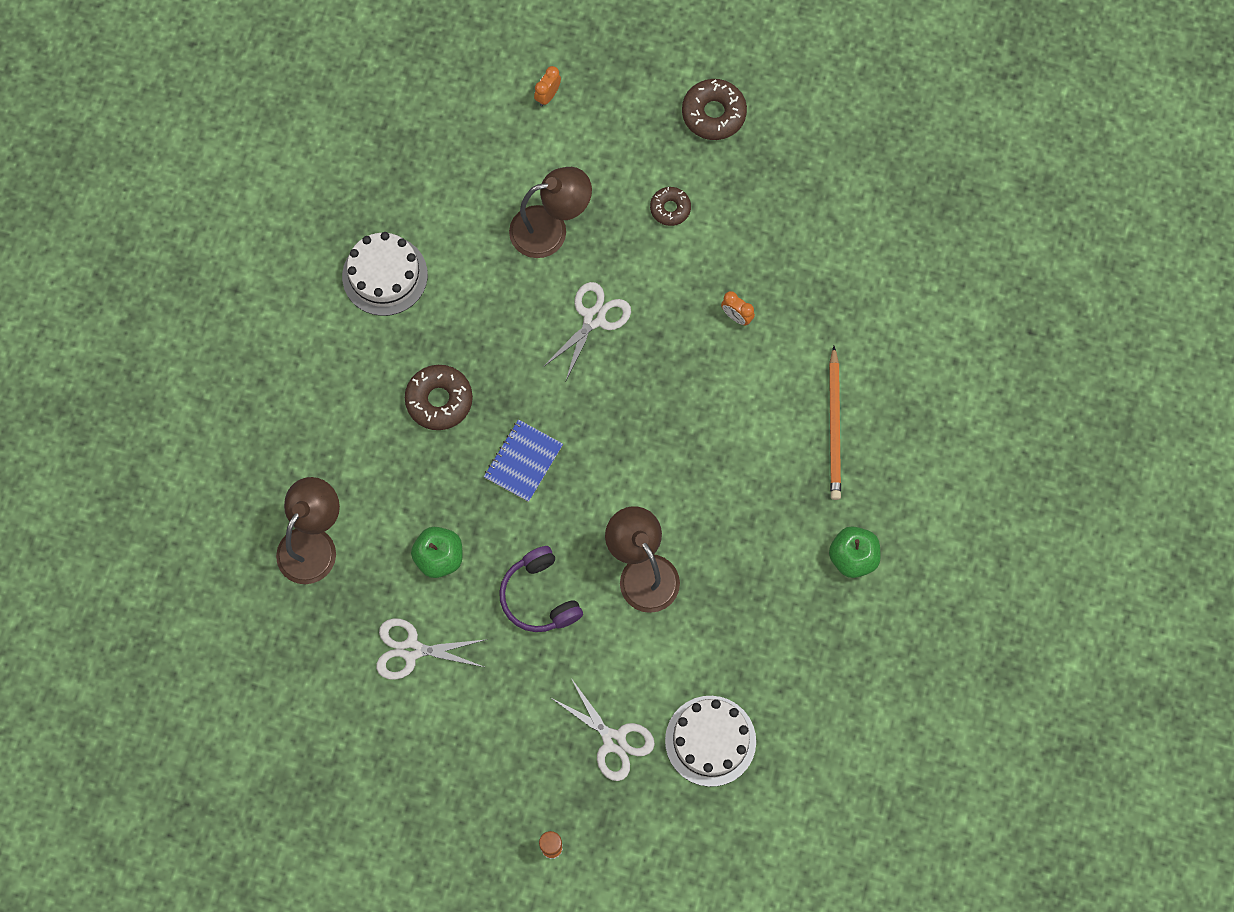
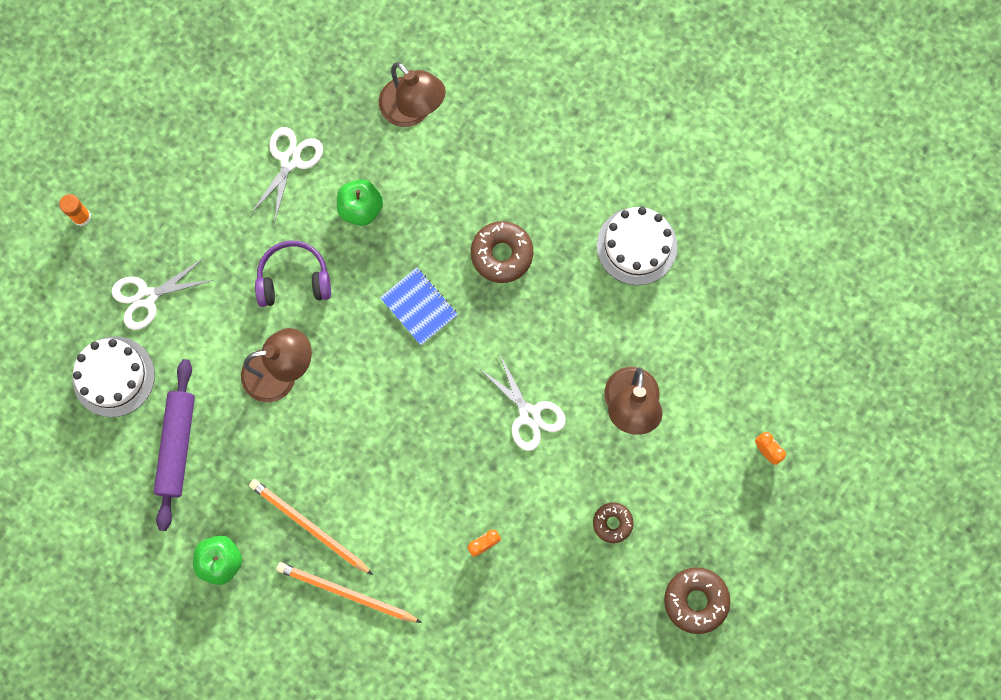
camera: 110 degrees right, 5 degrees up
none -> purple rolling pin [154,359,195,531]
none -> orange pencil [249,479,373,575]

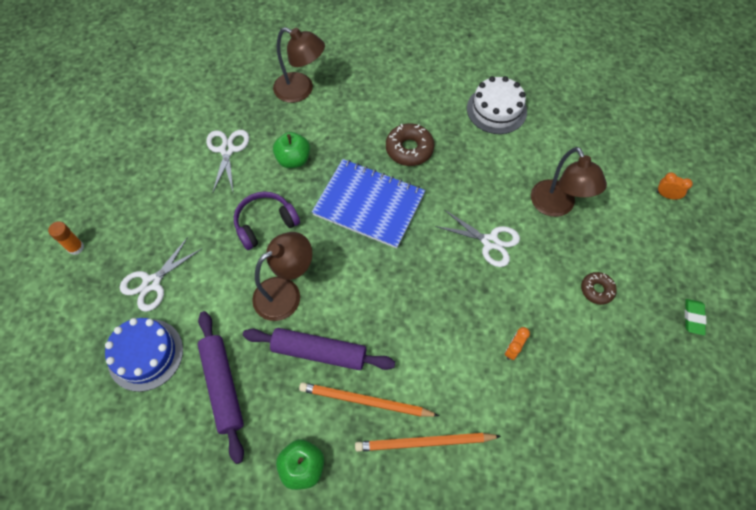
camera: 25 degrees left, 15 degrees down
white cake [73,336,155,417] -> blue cake [105,318,183,392]
blue notebook [380,268,458,345] -> blue notebook [312,159,425,249], size x1.79
brown donut [664,567,731,634] -> green eraser [685,299,706,335]
none -> purple rolling pin [243,328,395,370]

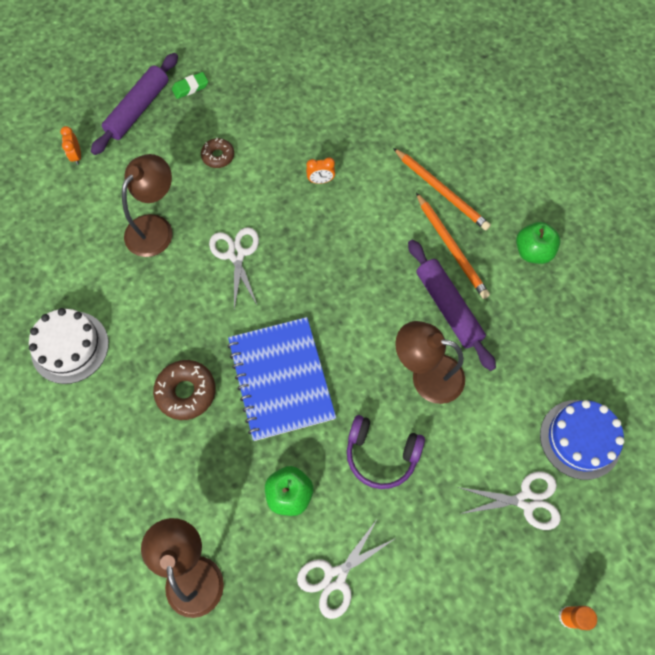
camera: 130 degrees left, 5 degrees up
purple rolling pin [198,311,244,464] -> purple rolling pin moved to [91,53,178,155]

